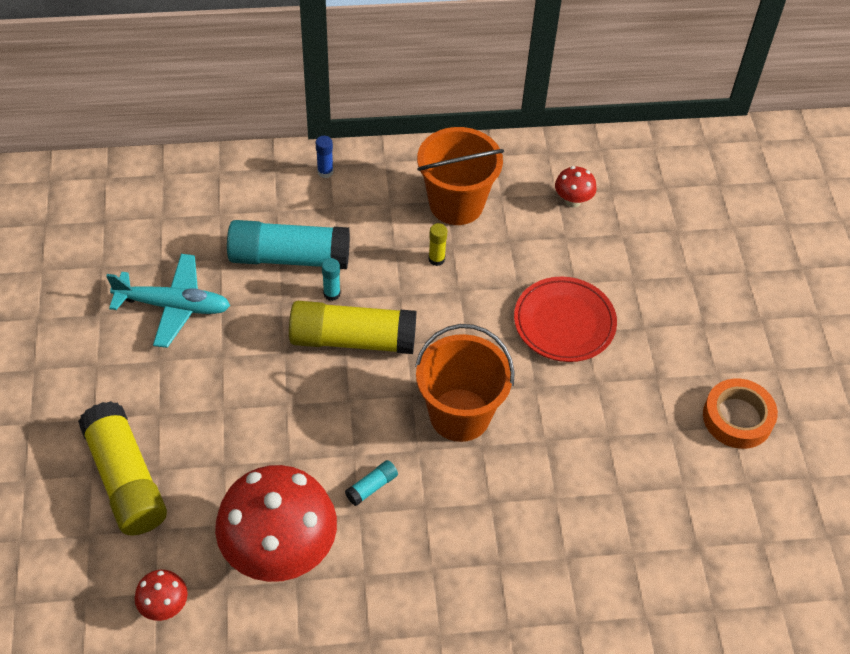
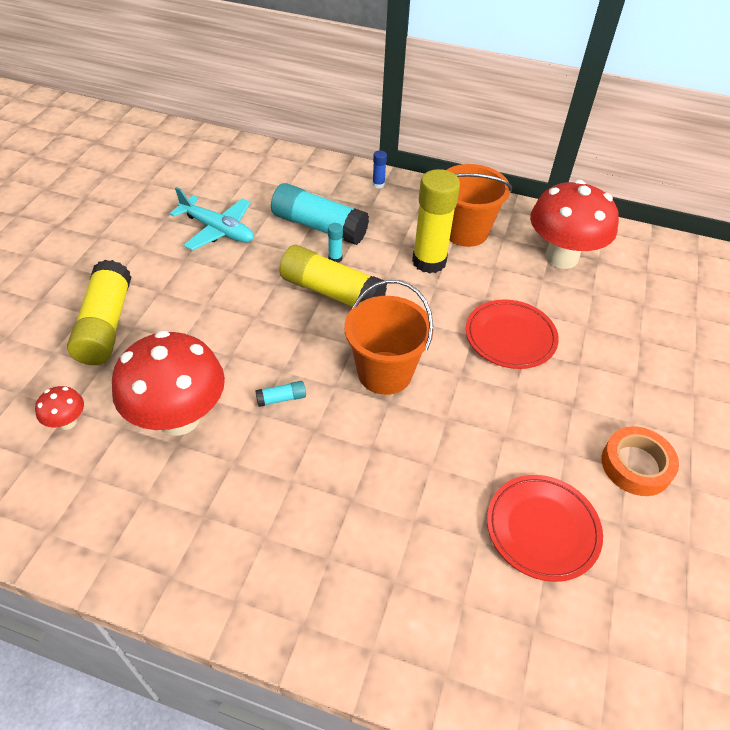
camera: 25 degrees right, 5 degrees down
yellow glue stick [428,223,447,266] -> yellow glue stick [412,169,460,274], size x2.45
red mushroom [555,166,597,208] -> red mushroom [530,180,619,269], size x2.33
none -> red plate [487,475,603,582]

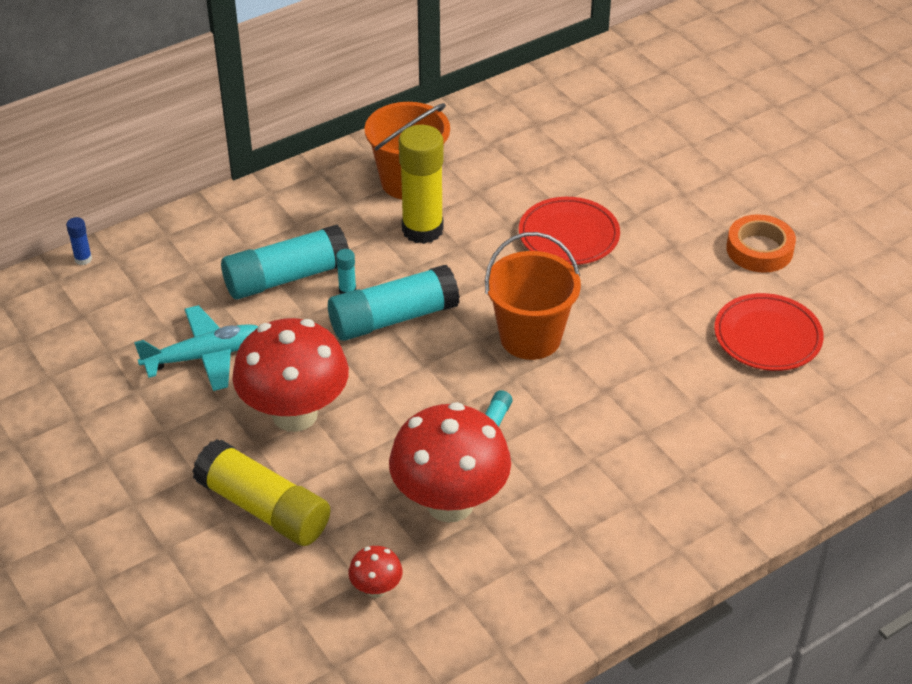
camera: 50 degrees left, 5 degrees down
yellow glue stick [279,245,387,307] -> turquoise glue stick [328,265,460,341]
blue glue stick [372,150,387,189] -> blue glue stick moved to [66,217,92,265]
red mushroom [530,180,619,269] -> red mushroom moved to [232,318,349,432]

